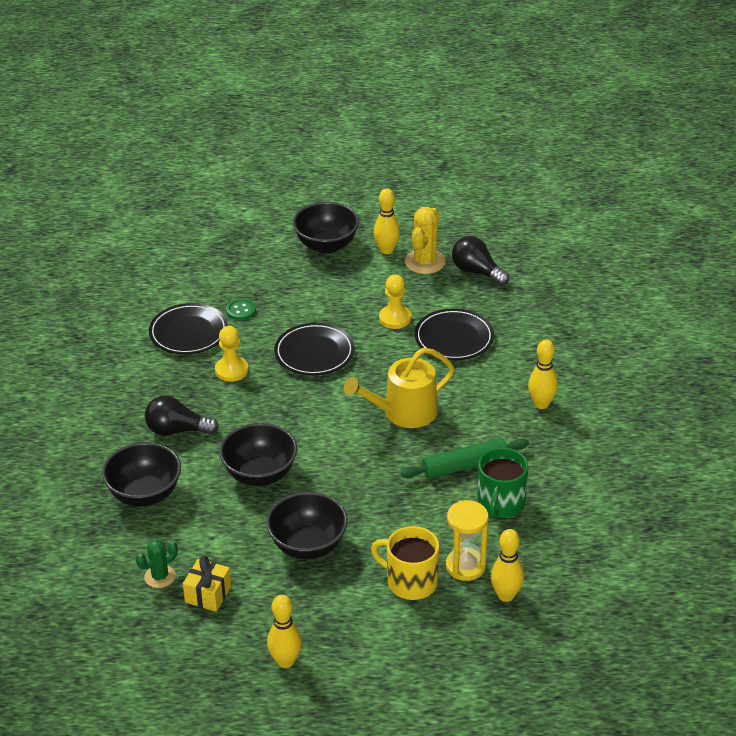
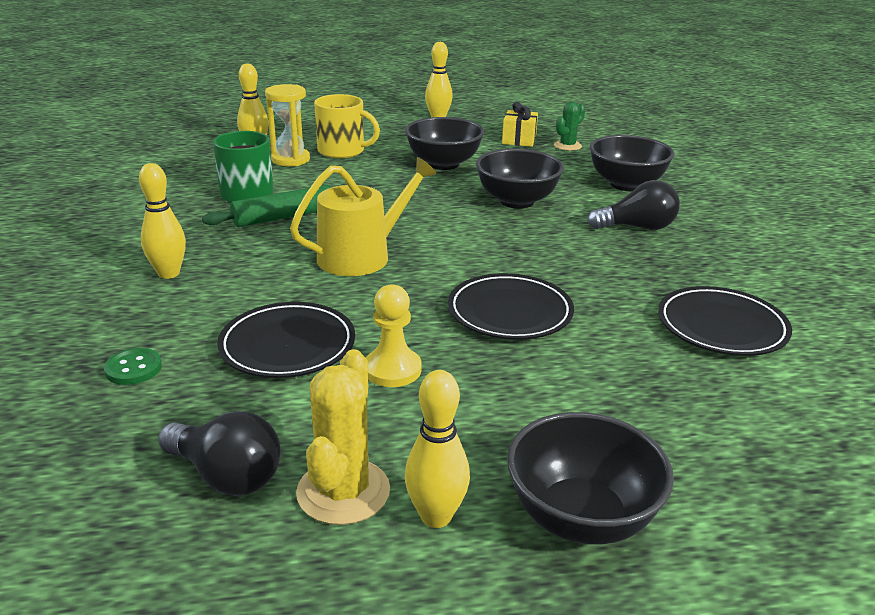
camera: 170 degrees right, 10 degrees down
yellow pawn [215,326,248,382] -> none
green button [226,299,256,320] -> green button moved to [104,348,162,385]

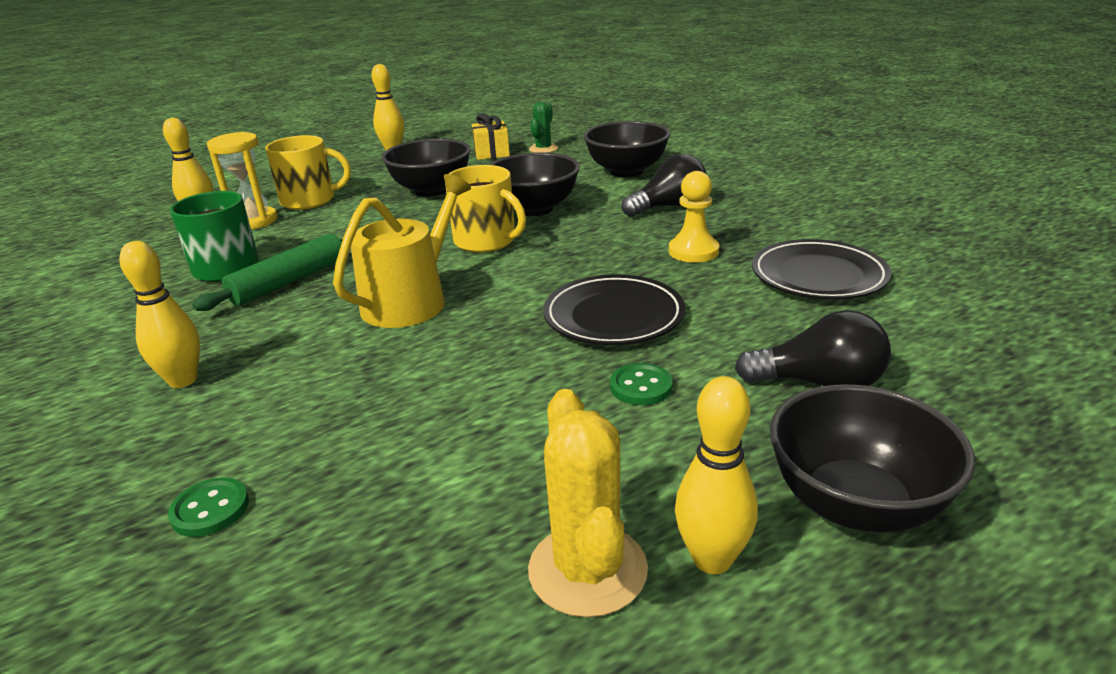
camera: 20 degrees left, 0 degrees up
black light bulb [158,411,281,496] -> black light bulb moved to [735,310,891,386]
black plate [217,302,355,378] -> none
yellow pawn [366,284,421,387] -> yellow pawn moved to [669,171,719,263]
none -> yellow mug [445,165,526,252]
none -> green button [610,363,673,405]

